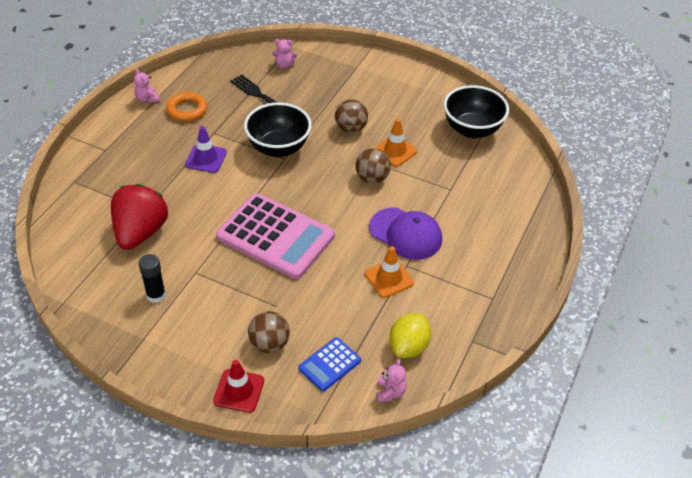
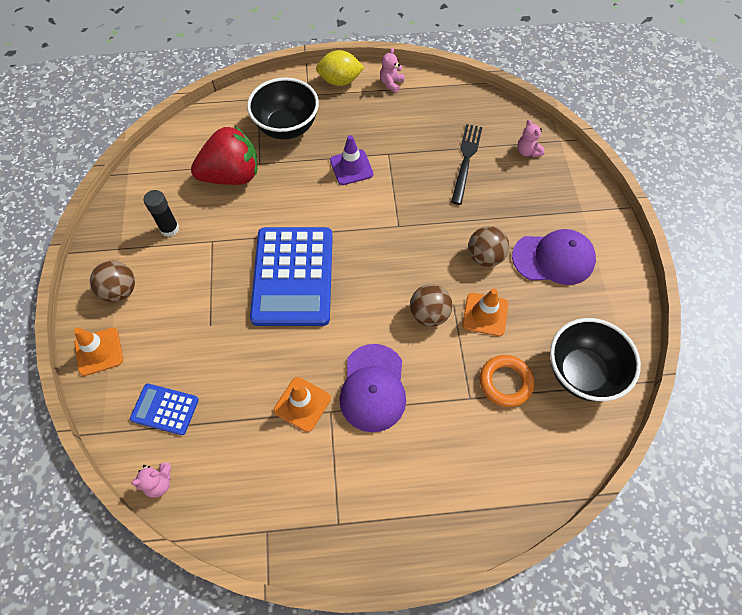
camera: 60 degrees right, 15 degrees up
orange ring [166,92,207,122] -> orange ring moved to [479,355,534,407]
red traffic cone [213,360,264,413] -> orange traffic cone [74,327,123,376]
pink calculator [216,193,335,279] -> blue calculator [250,227,333,326]
black bowl [244,102,312,157] -> black bowl moved to [247,77,319,139]
brown ball [248,311,290,353] -> brown ball moved to [90,261,135,302]
yellow lemon [389,313,431,358] -> yellow lemon moved to [316,50,365,86]
none -> purple cap [512,229,596,285]

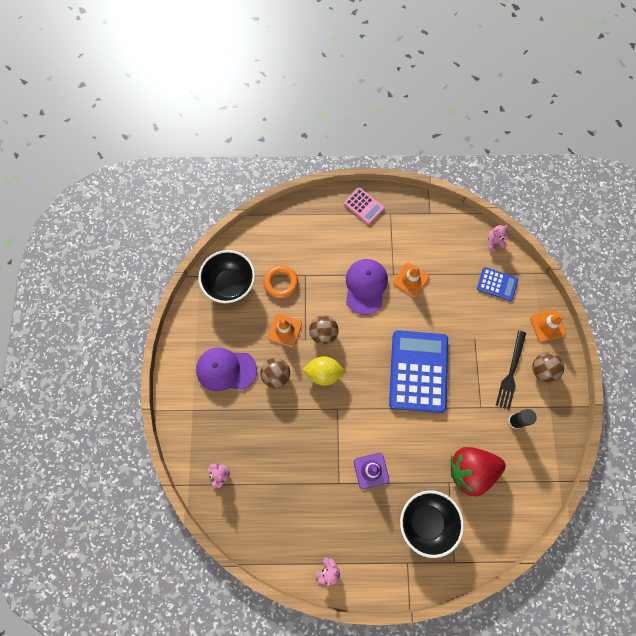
camera: 175 degrees left, 10 degrees up
yellow lemon [316,50,365,86] -> yellow lemon moved to [303,356,345,386]
black fork [451,124,482,205] -> black fork moved to [496,330,526,410]
none -> pink calculator [344,188,384,225]

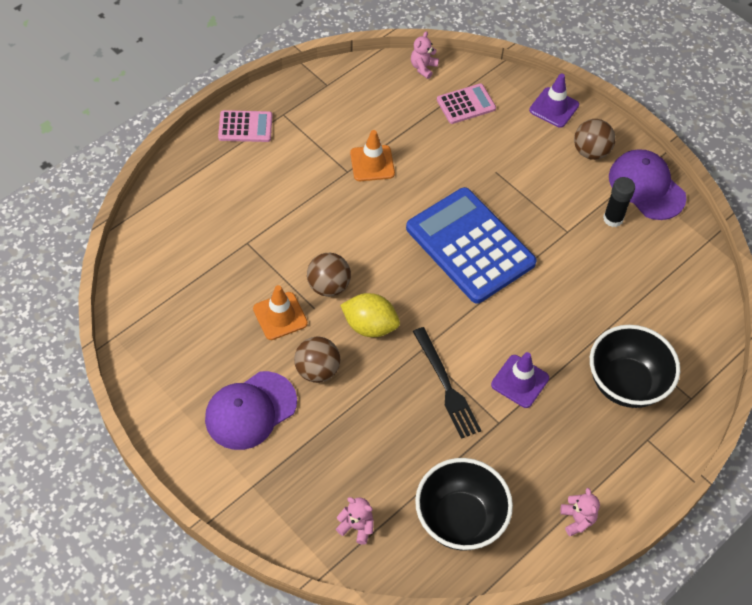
camera: 45 degrees left, 15 degrees down
black bowl [198,250,255,303] -> black bowl moved to [415,458,513,551]
orange ring [263,265,298,299] -> none
yellow lemon [303,356,345,386] -> yellow lemon turned 60 degrees clockwise [340,293,400,337]
purple cap [346,259,388,315] -> purple cap moved to [609,149,686,220]
red strawberry [451,447,506,497] -> none
blue calculator [477,267,518,301] -> pink calculator [437,83,496,124]
black fork [496,330,526,410] -> black fork moved to [413,327,481,439]
orange traffic cone [530,310,566,342] -> purple traffic cone [529,74,579,128]

